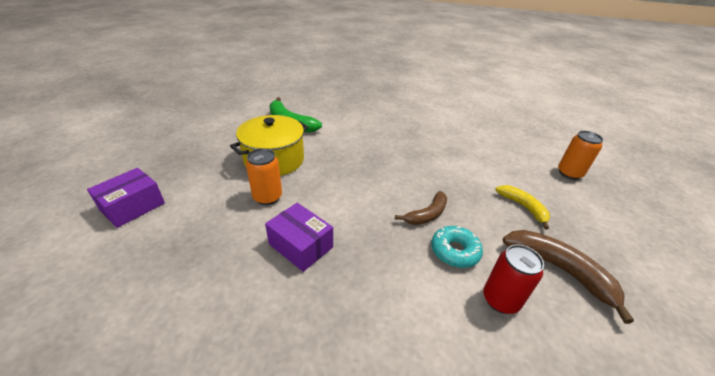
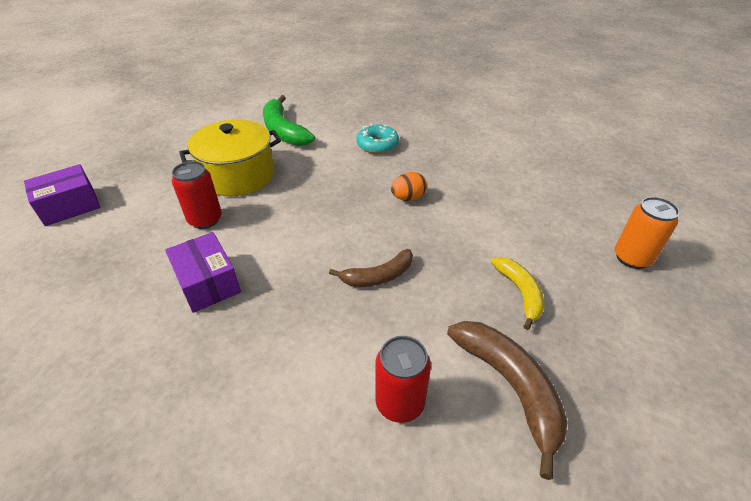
camera: 20 degrees right, 5 degrees up
orange can [246,148,282,205] -> red can [172,161,222,229]
turquoise donut [431,226,483,268] -> turquoise donut moved to [356,124,399,154]
none -> orange egg [391,172,427,201]

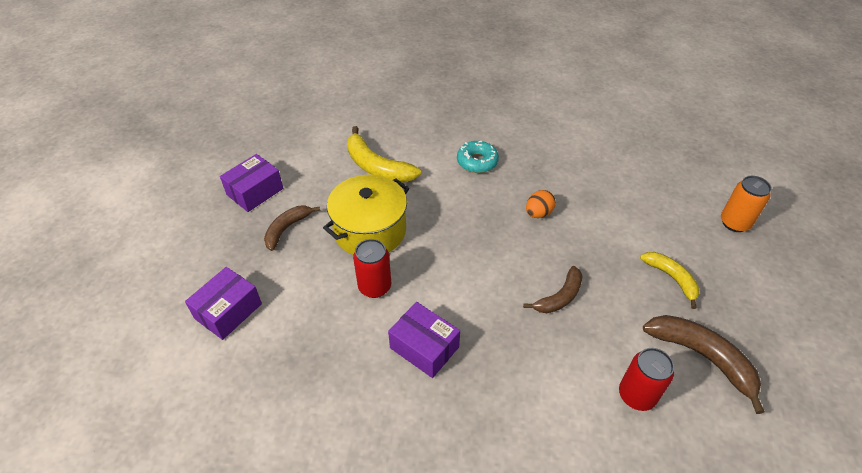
camera: 20 degrees left, 5 degrees up
green banana [263,95,315,146] -> yellow banana [347,126,421,183]
none -> purple box [220,154,283,212]
none -> brown banana [264,206,320,251]

